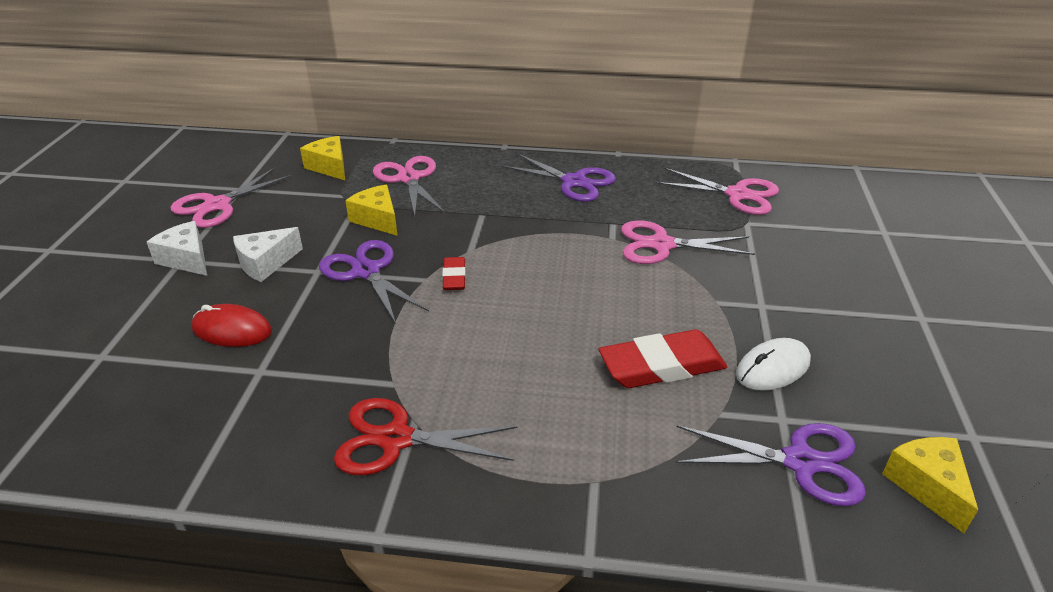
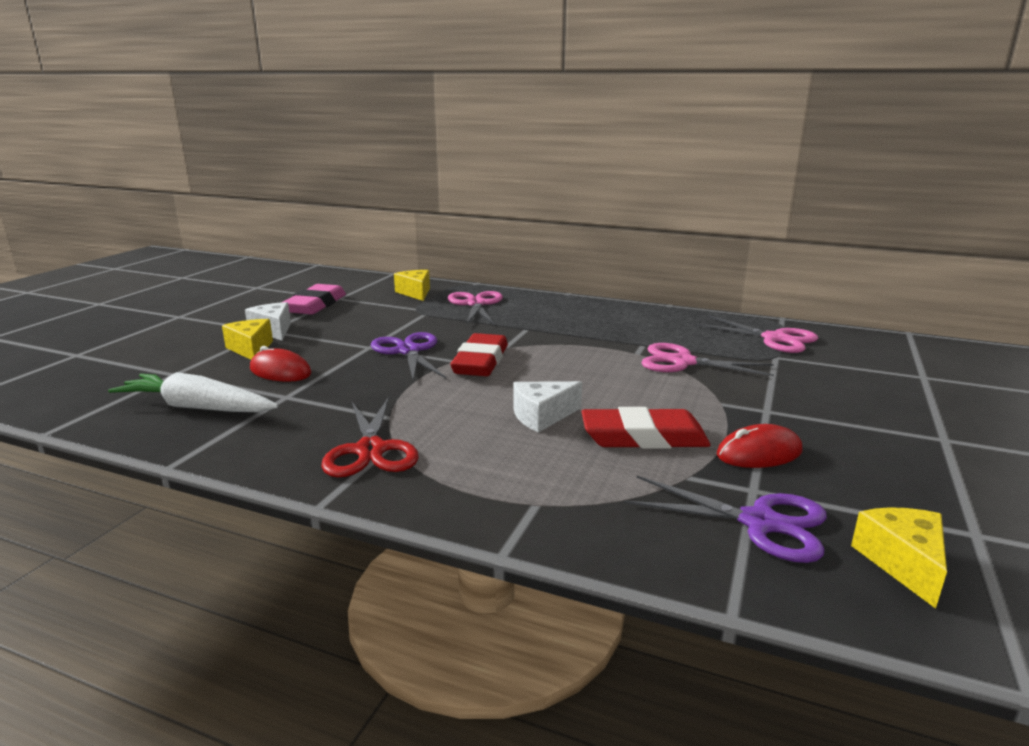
camera: 15 degrees right, 15 degrees down
pink scissors [171,167,293,228] -> pink eraser [283,284,346,315]
white cheese [233,227,303,282] -> white cheese moved to [513,381,582,433]
red scissors [334,398,517,476] -> red scissors turned 120 degrees counterclockwise [321,397,419,477]
yellow cheese [345,185,398,236] -> yellow cheese moved to [222,319,273,360]
red eraser [442,257,466,290] -> red eraser [450,333,508,376], size x1.88
purple scissors [501,153,616,202] -> none
white mouse [736,338,811,391] -> red mouse [717,424,803,468]
none -> white carrot [108,372,278,412]

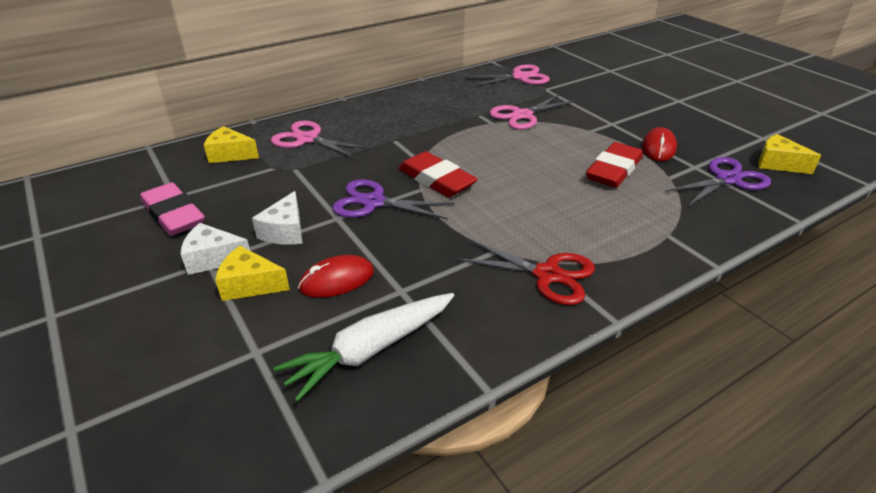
camera: 55 degrees left, 15 degrees up
white cheese [513,381,582,433] -> white cheese moved to [252,191,303,245]

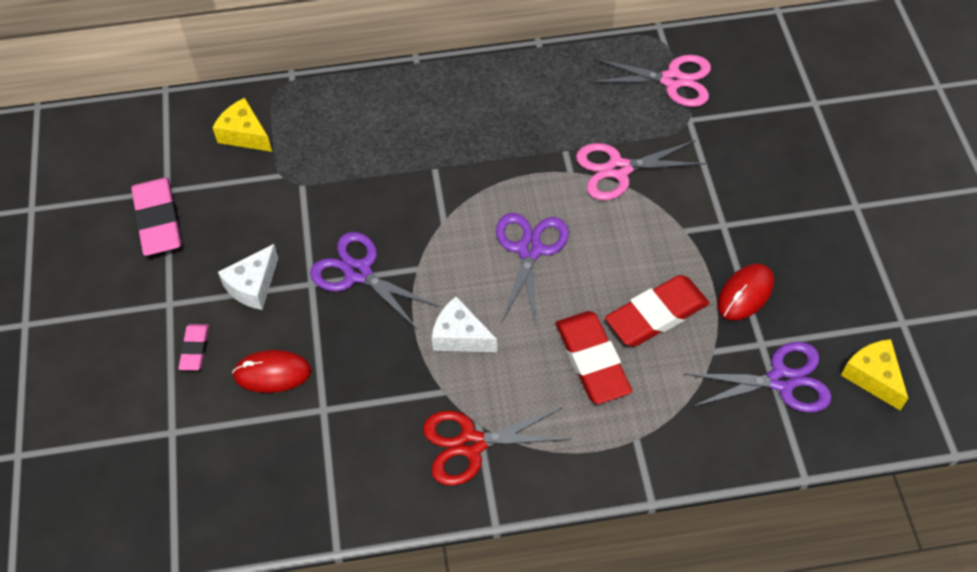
camera: 25 degrees right, 20 degrees up
white cheese [181,223,250,275] -> white cheese moved to [432,296,497,352]
yellow cheese [215,246,290,301] -> pink eraser [178,324,209,370]
pink scissors [271,121,371,159] -> none
white carrot [273,293,454,402] -> none
red eraser [398,151,478,197] -> red eraser moved to [556,311,632,404]
red scissors [455,239,595,305] -> red scissors turned 120 degrees clockwise [423,408,572,486]
none -> purple scissors [496,213,569,327]

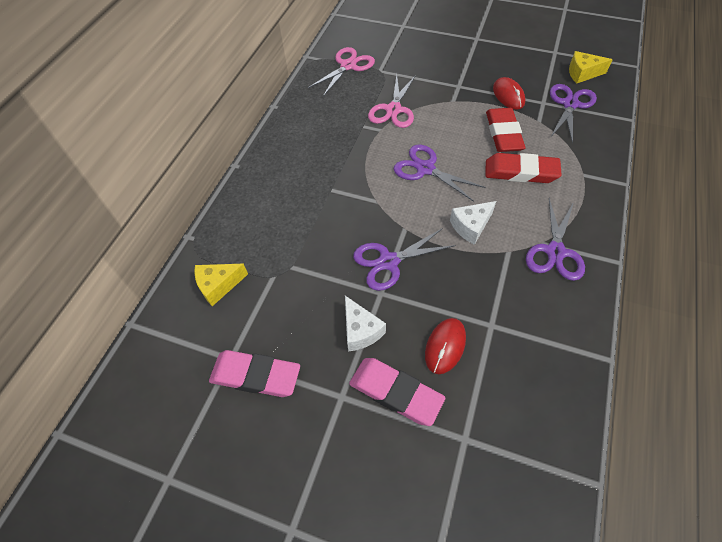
camera: 60 degrees left, 0 degrees up
pink eraser [178,324,209,370] -> pink eraser [349,358,445,426], size x1.88
red scissors [423,408,572,486] -> purple scissors [526,198,585,281]

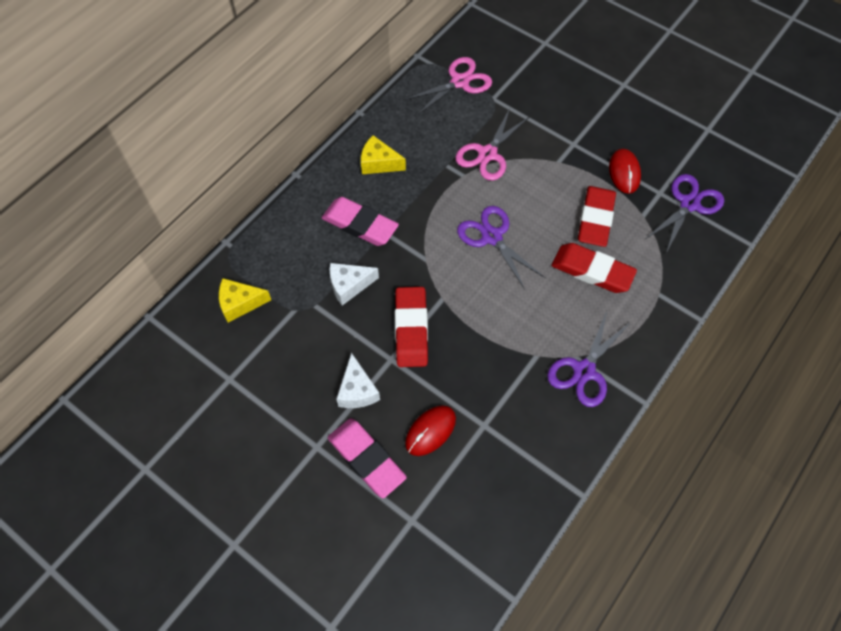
camera: 15 degrees right, 5 degrees up
pink eraser [209,350,300,397] -> pink eraser moved to [322,197,399,246]
purple scissors [353,228,456,291] -> red eraser [395,287,428,367]
white cheese [450,201,496,245] -> white cheese moved to [330,263,379,306]
yellow cheese [569,51,613,84] -> yellow cheese moved to [361,135,406,174]

